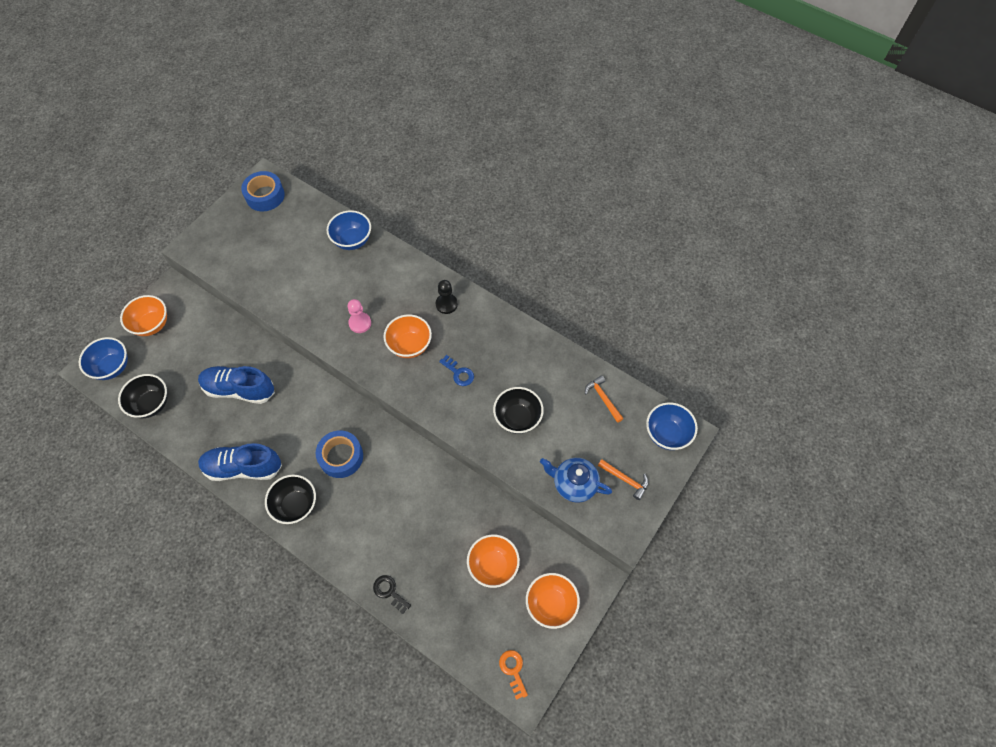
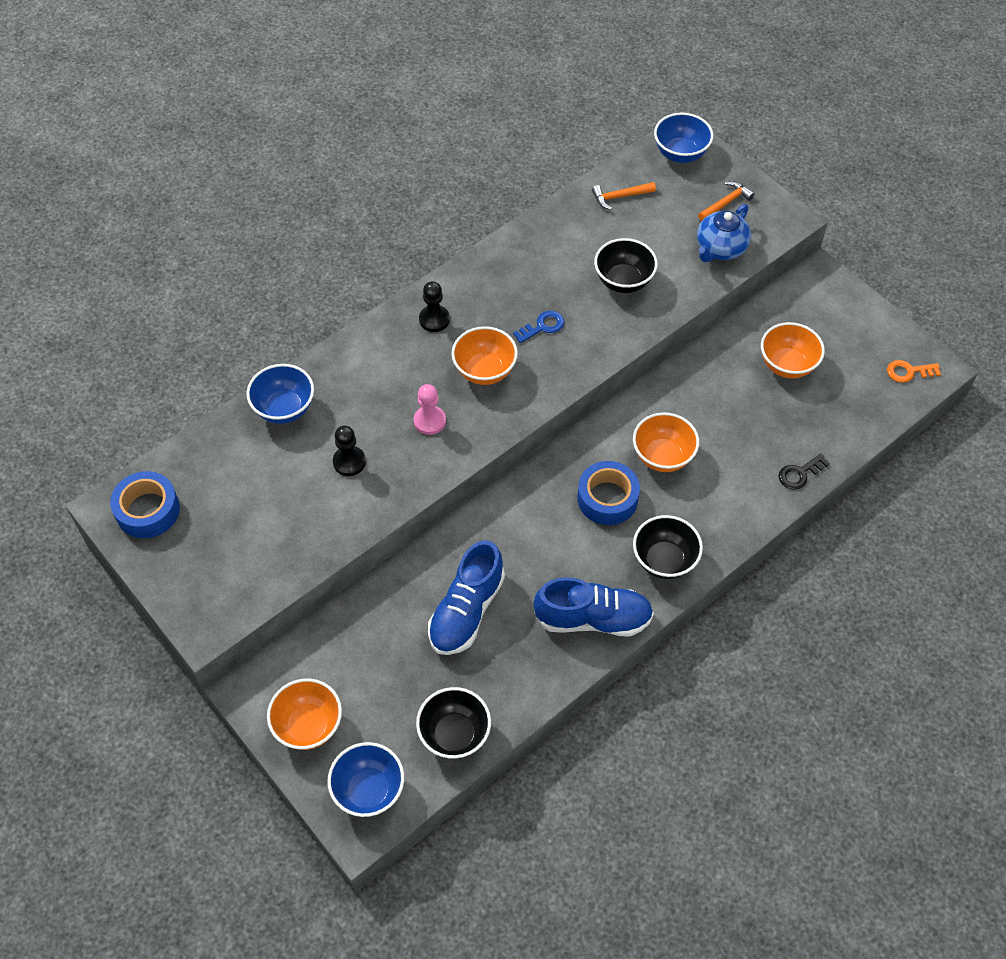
camera: 75 degrees left, 5 degrees down
blue shoe [198,443,282,481] -> blue shoe turned 105 degrees counterclockwise [534,577,654,637]
orange bowl [526,573,580,629] -> orange bowl moved to [633,412,699,472]
none -> black pawn [333,426,366,476]

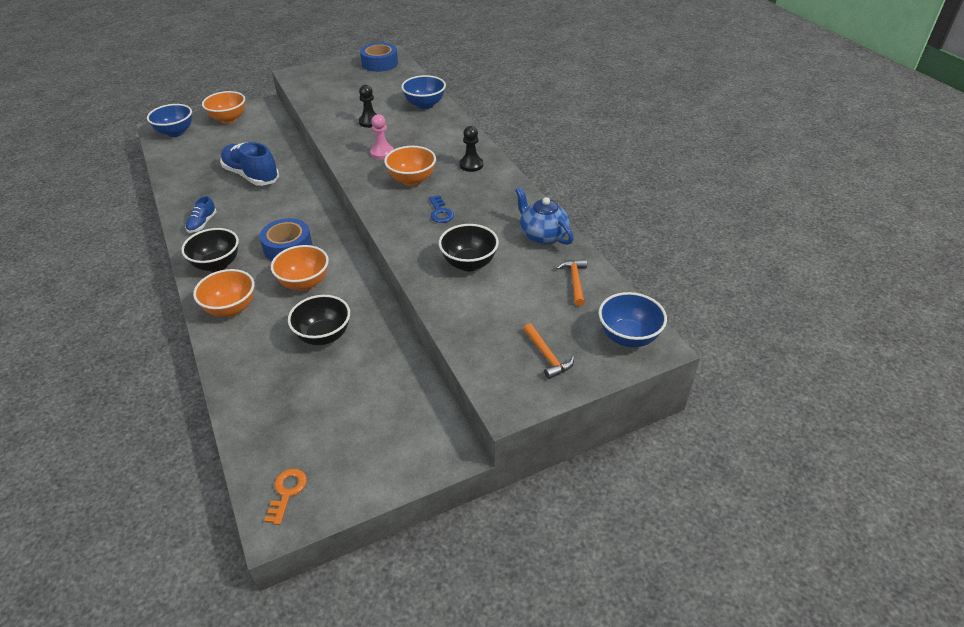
camera: 105 degrees right, 15 degrees down
black bowl [416,687,491,759] -> black bowl moved to [288,295,350,345]
blue shoe [534,577,654,637] -> blue shoe [185,196,216,233], size x0.50
blue teapot [697,204,751,262] -> blue teapot moved to [515,187,574,245]
orange bowl [761,322,825,379] -> orange bowl moved to [193,269,254,317]
black key [778,454,830,490] -> none

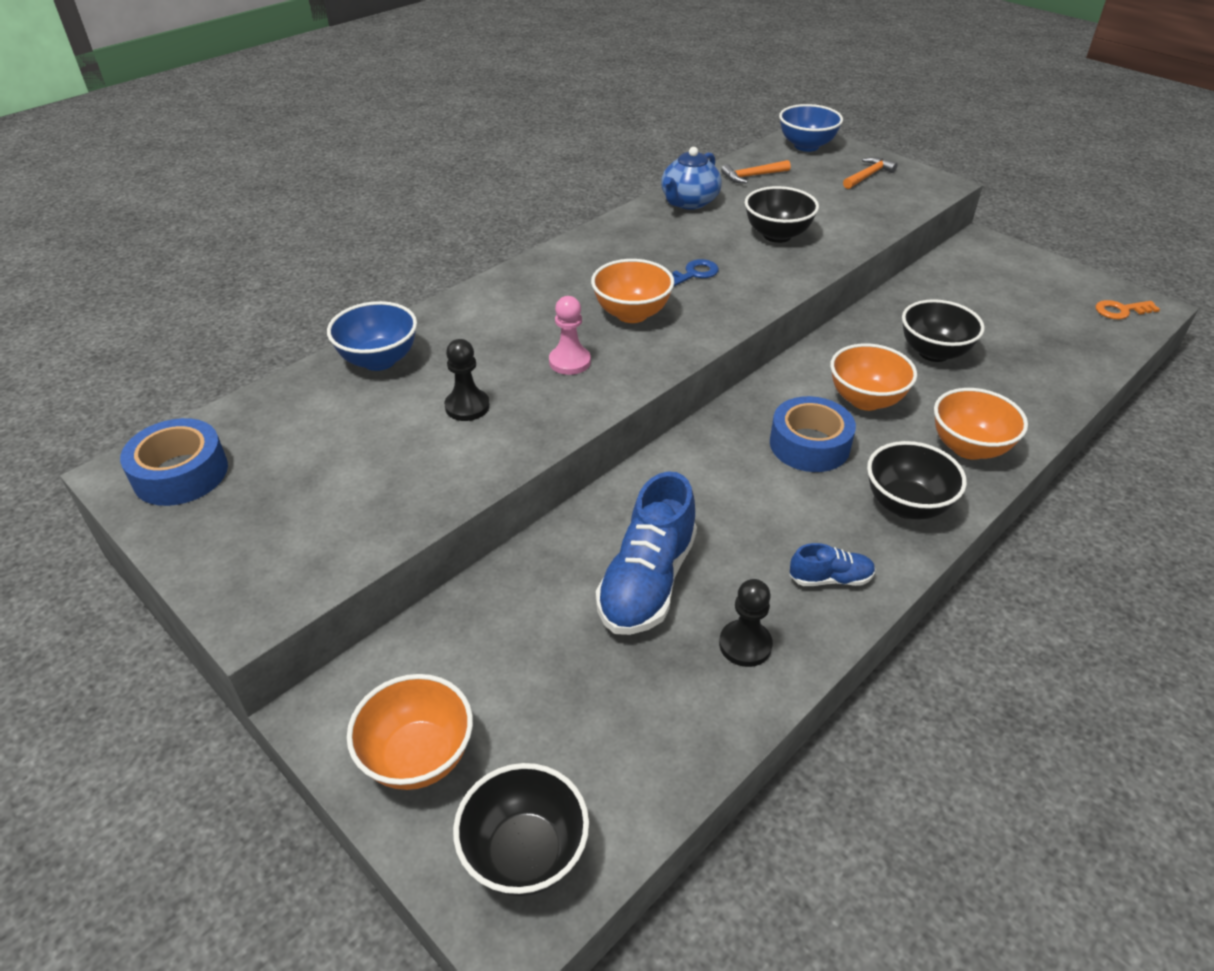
camera: 110 degrees left, 0 degrees up
blue bowl [147,104,192,137] -> black bowl [453,763,589,896]
black pawn [459,126,483,172] -> black pawn moved to [719,579,773,667]

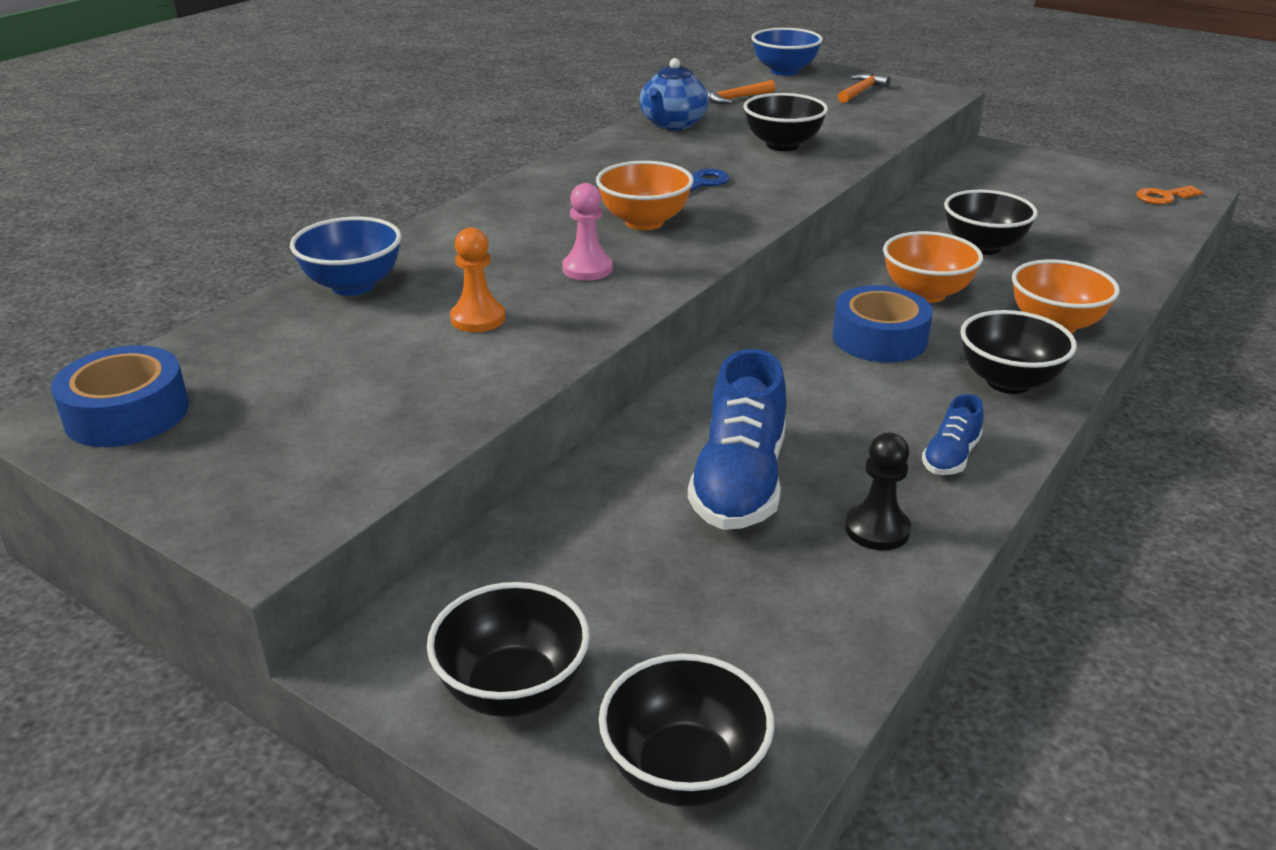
camera: 10 degrees left, 10 degrees down
orange bowl [347,674,473,790] -> black bowl [427,582,590,717]
black pawn [444,339,490,421] -> orange pawn [450,228,505,332]
blue shoe [789,543,876,586] -> blue shoe turned 135 degrees clockwise [922,394,984,475]

